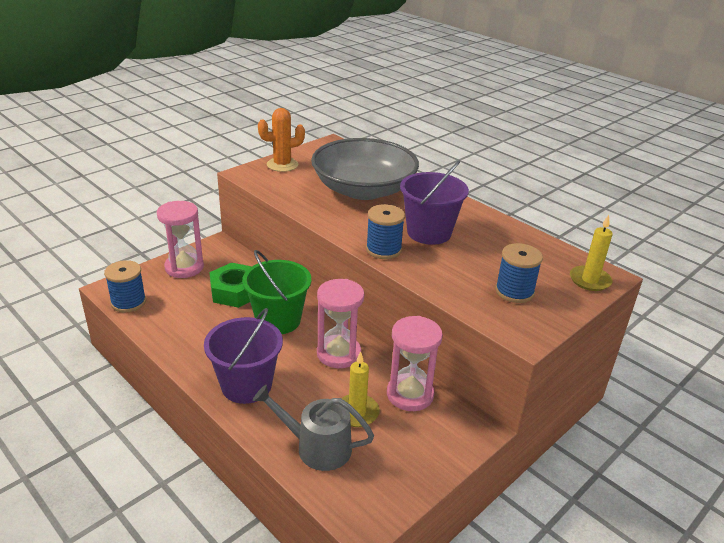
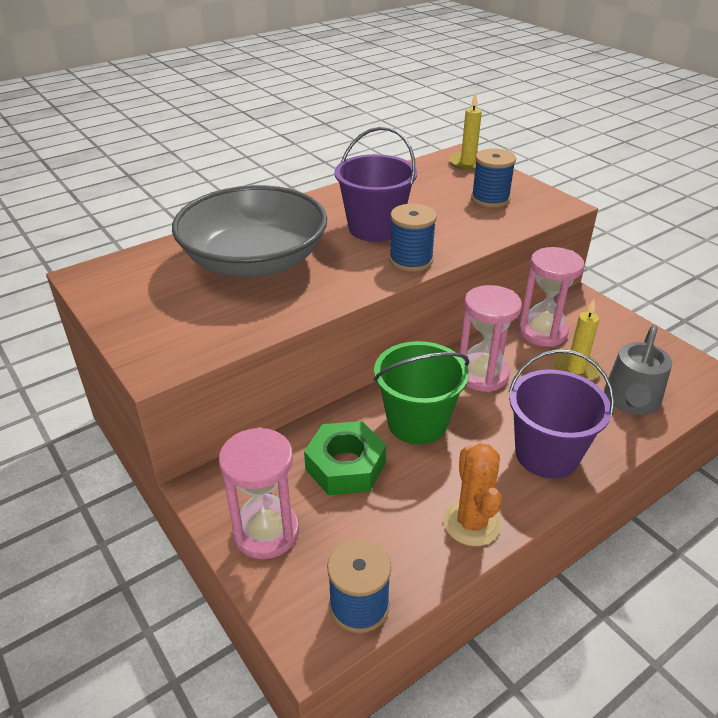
camera: 80 degrees left, 5 degrees up
orange cactus [258,108,305,172] -> orange cactus moved to [443,443,502,546]

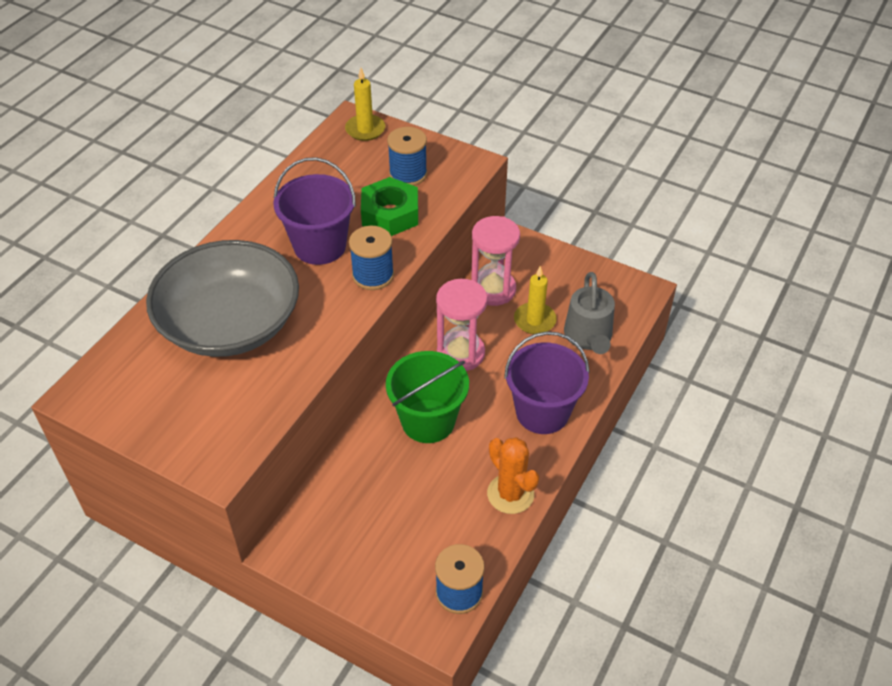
camera: 25 degrees left, 10 degrees up
pink hourglass [219,427,299,559] -> none
green nut [304,421,386,495] -> green nut moved to [361,177,418,236]

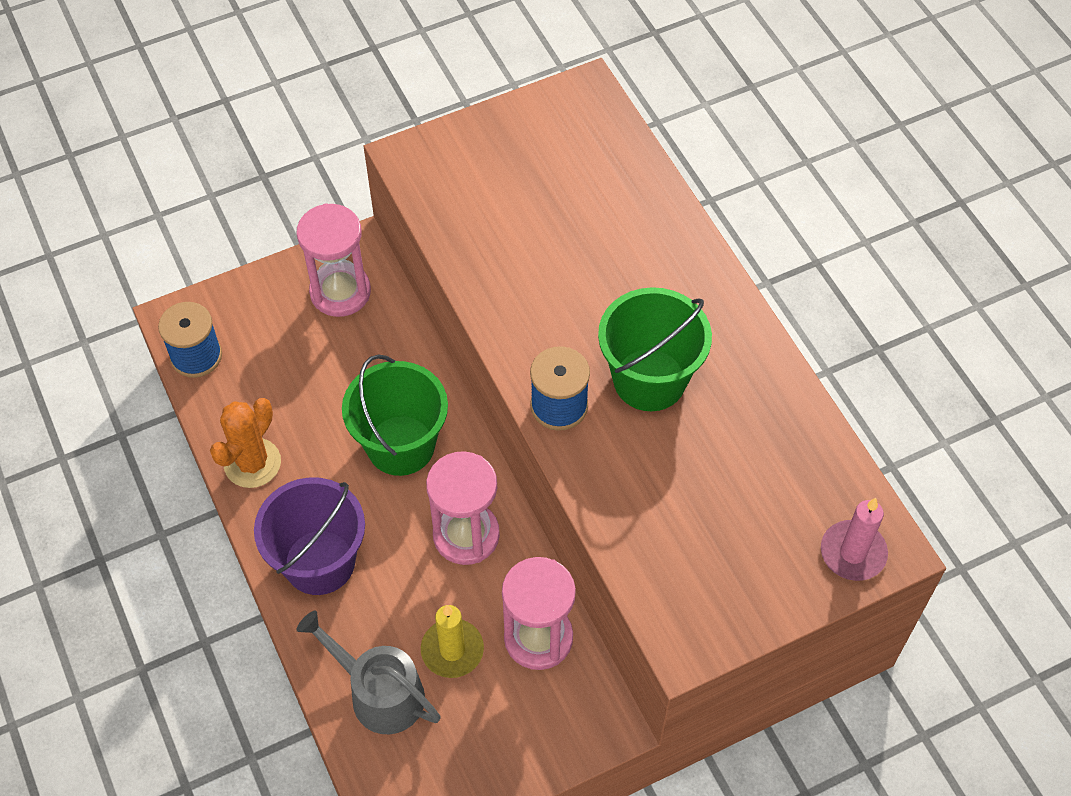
camera: 125 degrees right, 10 degrees up
grey bowl [146,240,299,357] -> none
purple bucket [274,157,356,265] -> green bucket [598,287,712,411]
yellow candle [345,68,385,141] -> pink candle [821,498,888,581]
green nut [361,177,418,236] -> none
blue spool [387,127,427,186] -> none
orange cactus [487,437,539,514] -> orange cactus turned 60 degrees counterclockwise [210,398,281,488]
none -> pink hourglass [296,203,371,317]

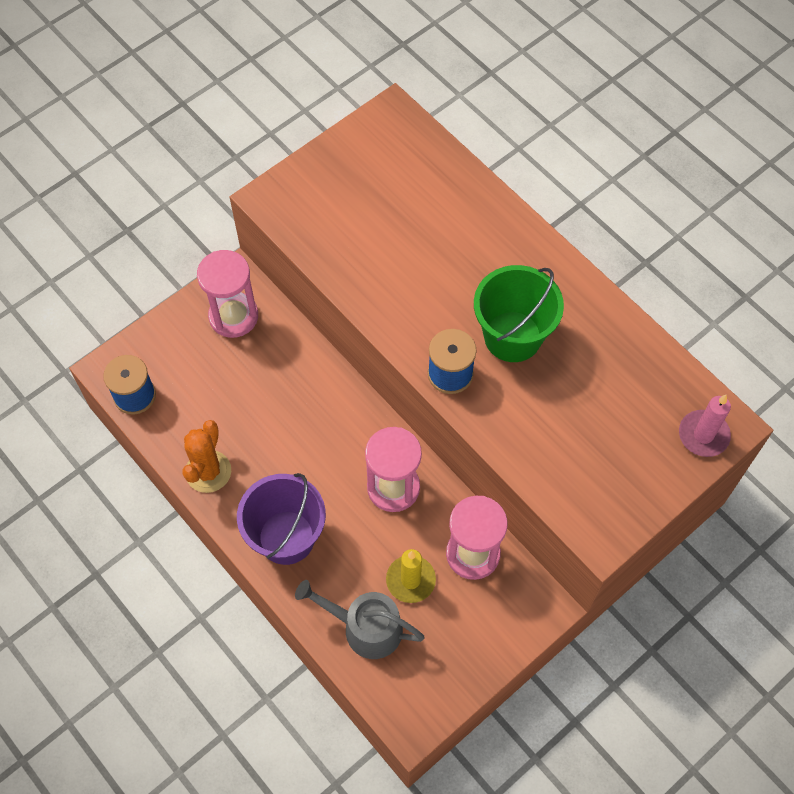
camera: 15 degrees left, 5 degrees up
green bucket [342,354,448,476] -> none

